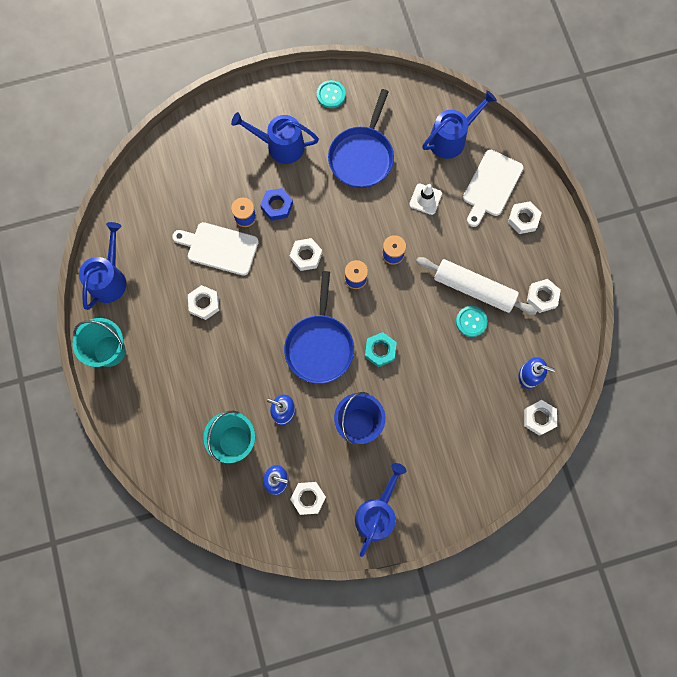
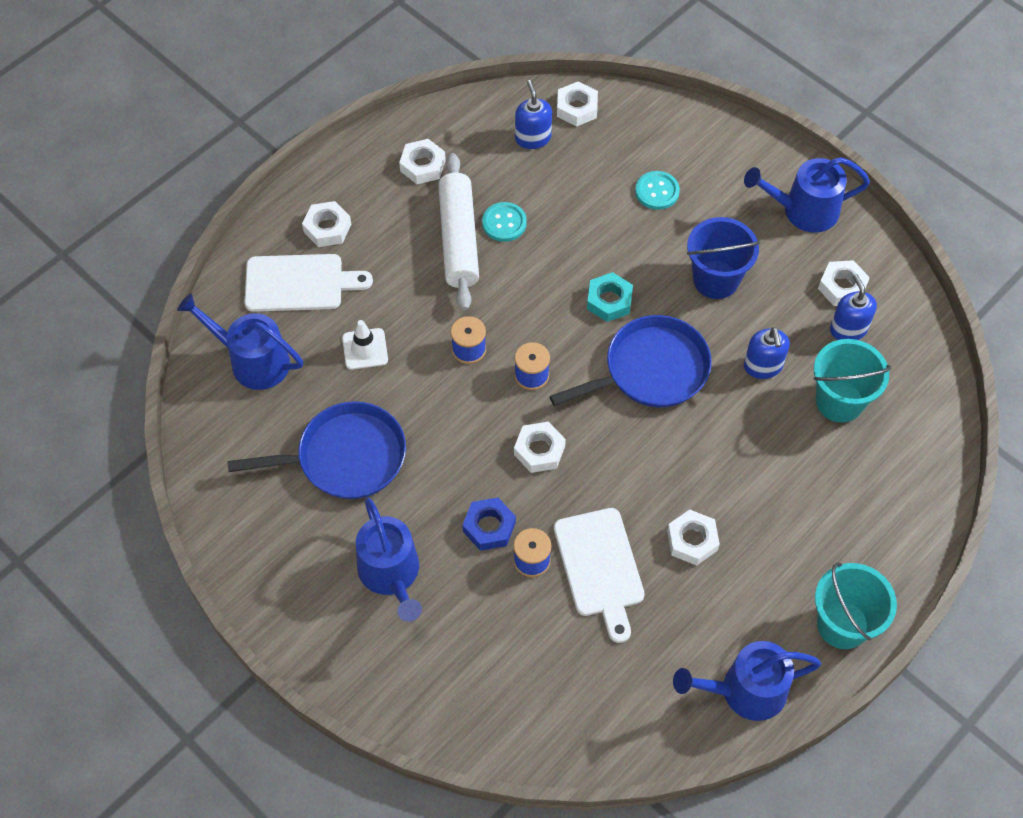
camera: 120 degrees left, 15 degrees down
turquoise button [317,80,346,108] -> turquoise button moved to [635,171,680,210]

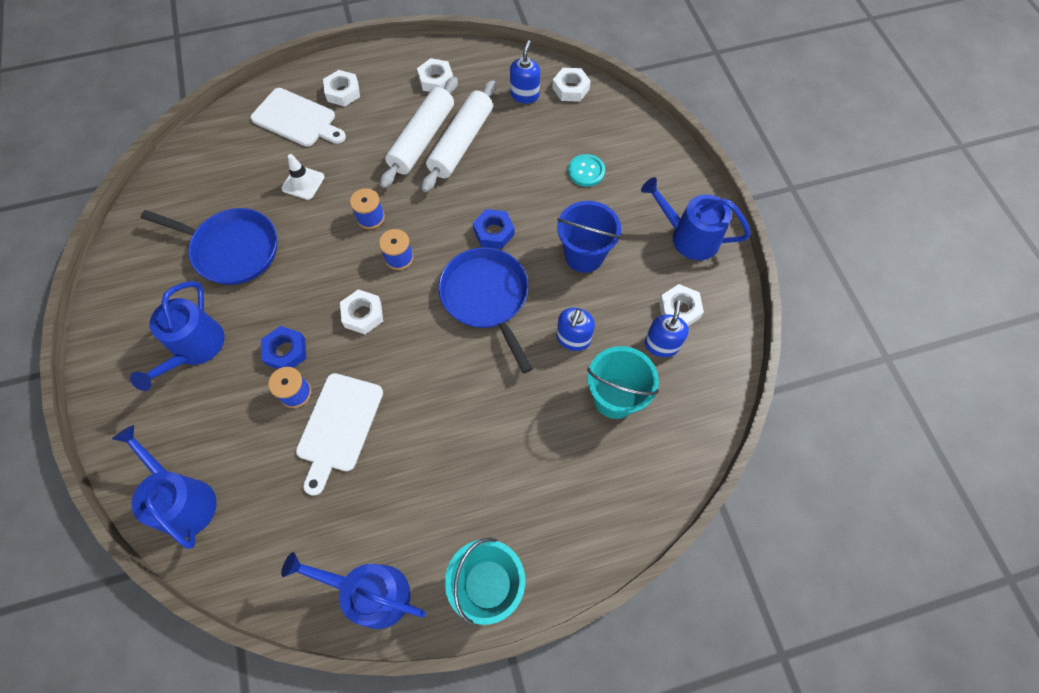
camera: 30 degrees right, 5 degrees up
blue watering can [177,293,303,390] -> blue watering can moved to [112,425,217,549]
turquoise button [482,202,527,242] -> white rolling pin [421,80,496,192]
blue pan [549,315,712,407] -> blue pan turned 120 degrees counterclockwise [438,248,533,374]
turquoise nut [587,272,633,322] -> blue nut [473,209,515,249]
white nut [667,510,720,565] -> none

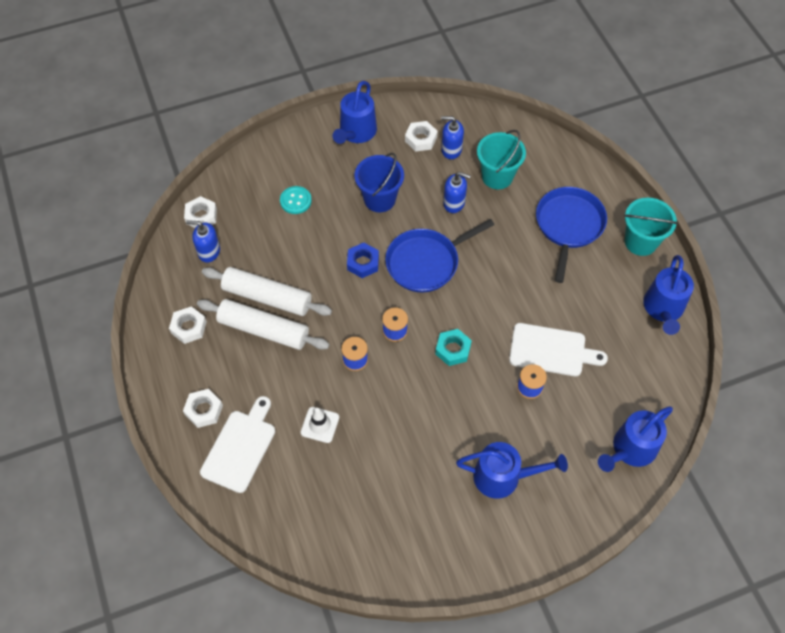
camera: 95 degrees left, 5 degrees down
blue pan [141,208,277,285] -> blue pan moved to [536,187,607,283]
blue nut [261,326,306,369] -> none
white nut [340,289,383,334] -> turquoise nut [435,329,472,366]

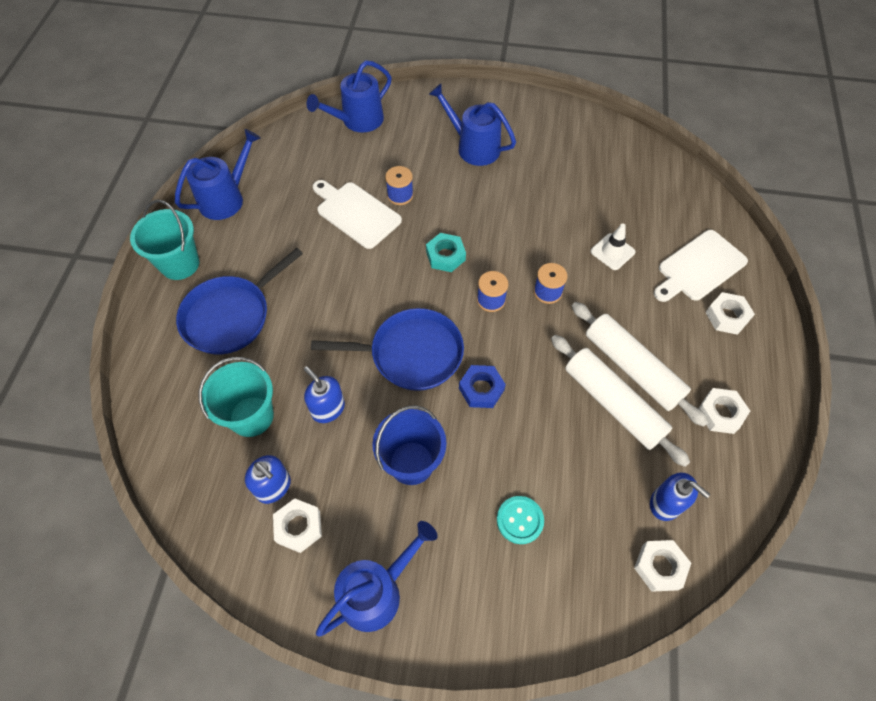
camera: 150 degrees left, 0 degrees up
blue watering can [598,406,673,472] -> blue watering can turned 150 degrees clockwise [306,60,392,133]

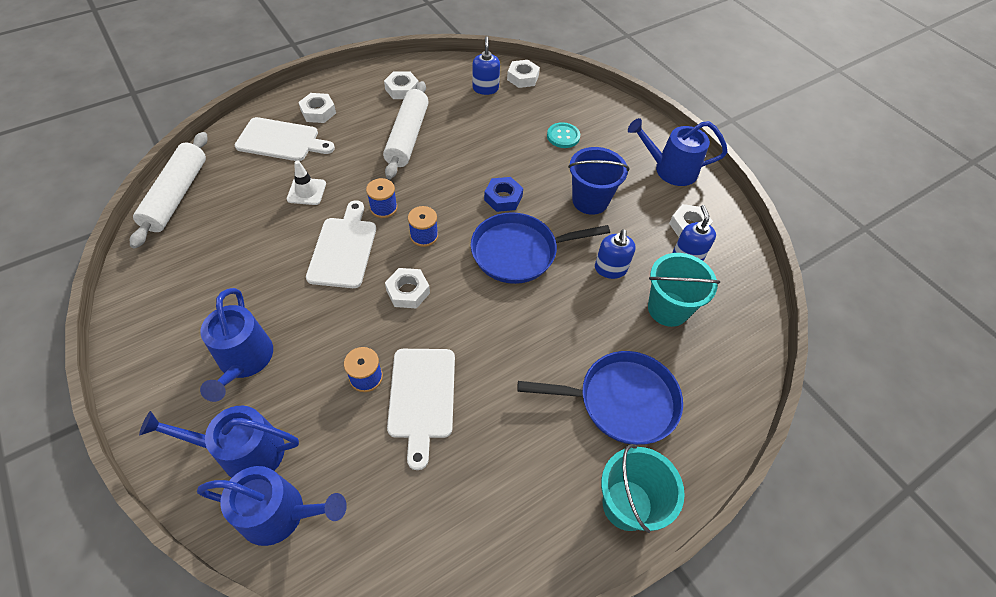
camera: 135 degrees left, 5 degrees down
blue watering can [175,129,261,220] -> blue watering can moved to [139,406,299,478]
blue pan [311,308,464,391] -> blue pan turned 60 degrees counterclockwise [471,212,610,284]
turquoise nut [426,233,466,272] -> white nut [385,268,430,308]
white rolling pin [551,335,690,467] -> white rolling pin moved to [130,132,208,249]
none -> white cutting board [306,200,376,288]

